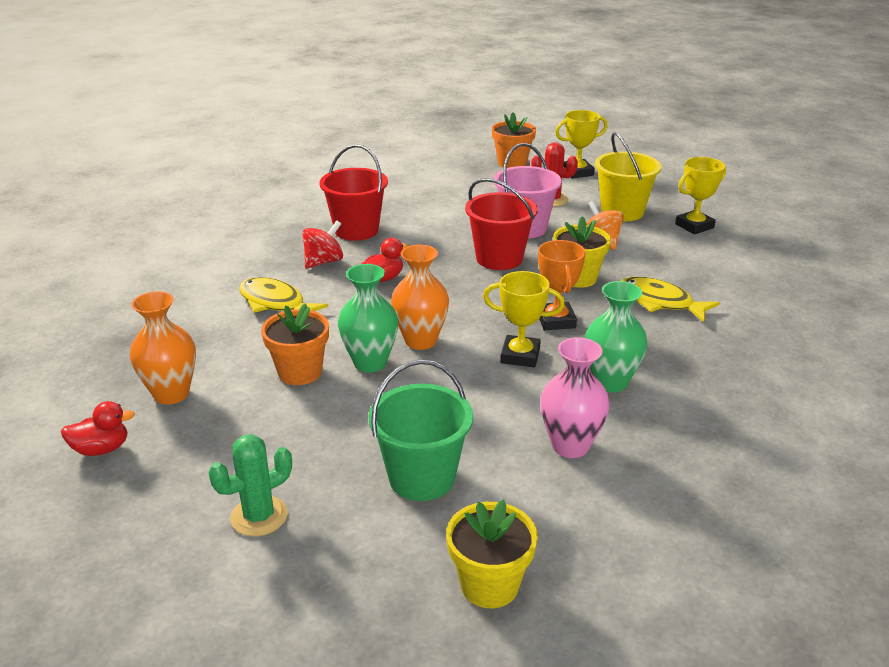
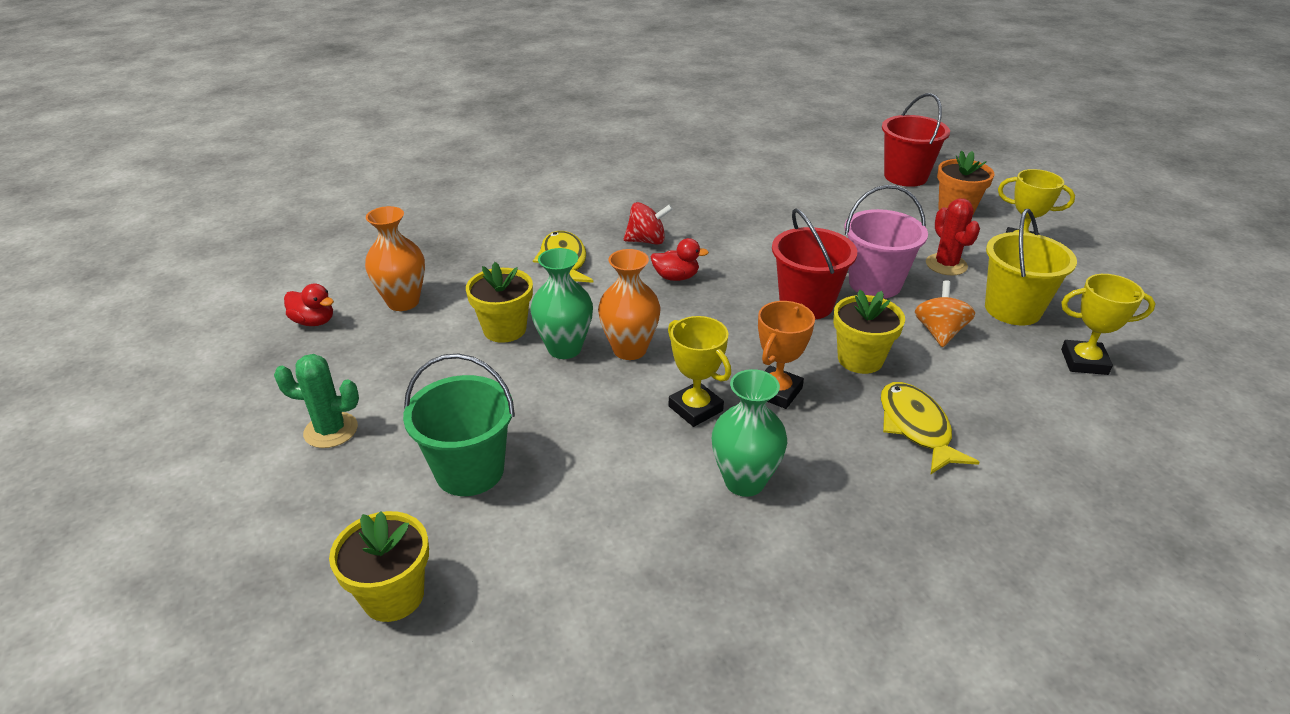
camera: 40 degrees right, 5 degrees up
orange flower pot [261,303,329,385] -> yellow flower pot [466,262,533,343]
red bucket [319,144,388,241] -> red bucket moved to [882,93,950,187]
pink vase [540,337,610,458] -> none

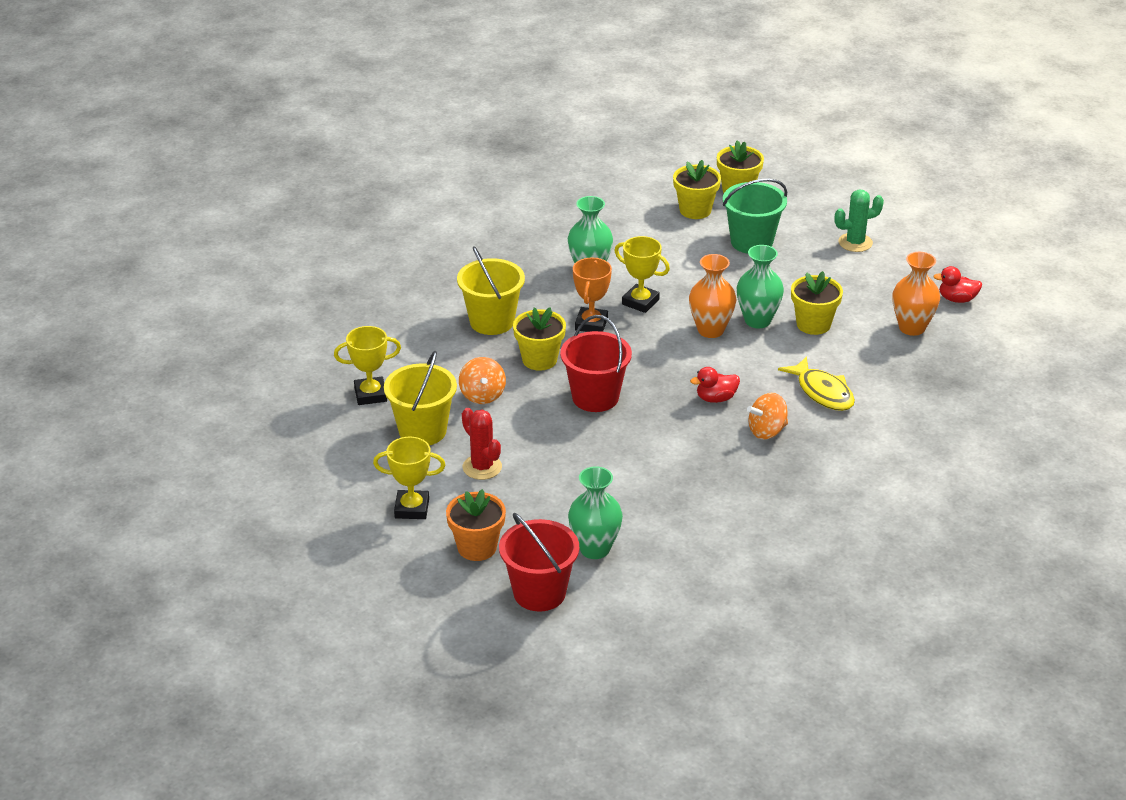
camera: 160 degrees right, 0 degrees up
red spinning top [624,202,673,245] -> orange spinning top [747,393,788,439]
pink bucket [844,185,928,298] -> none
yellow fish [881,382,980,475] -> yellow bucket [457,246,525,335]
none -> green vase [568,466,623,559]
none -> yellow flower pot [673,160,721,219]

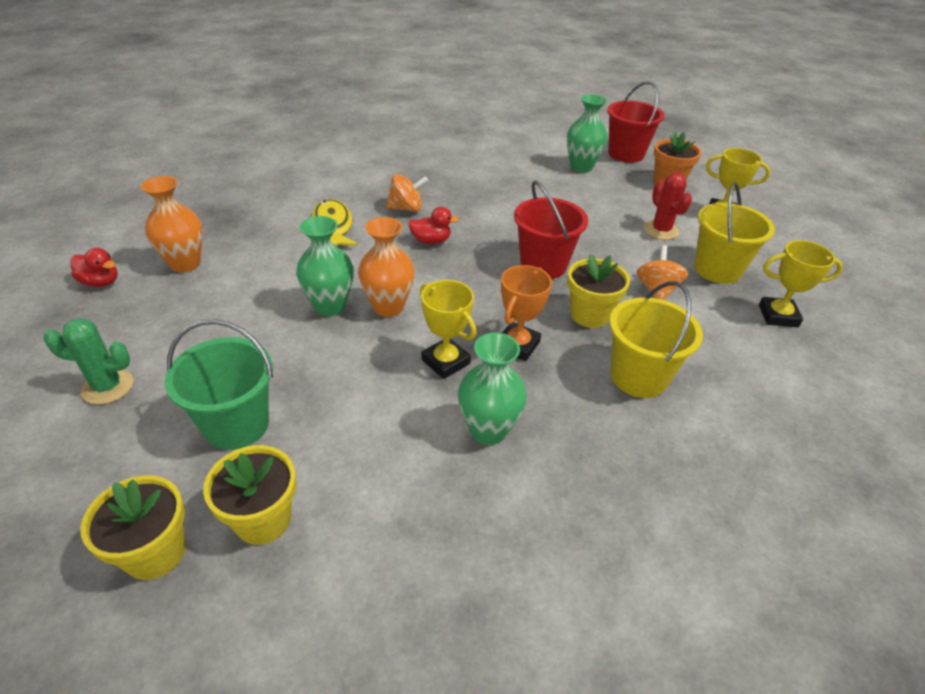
camera: 165 degrees left, 5 degrees up
yellow flower pot [791,271,843,335] -> none

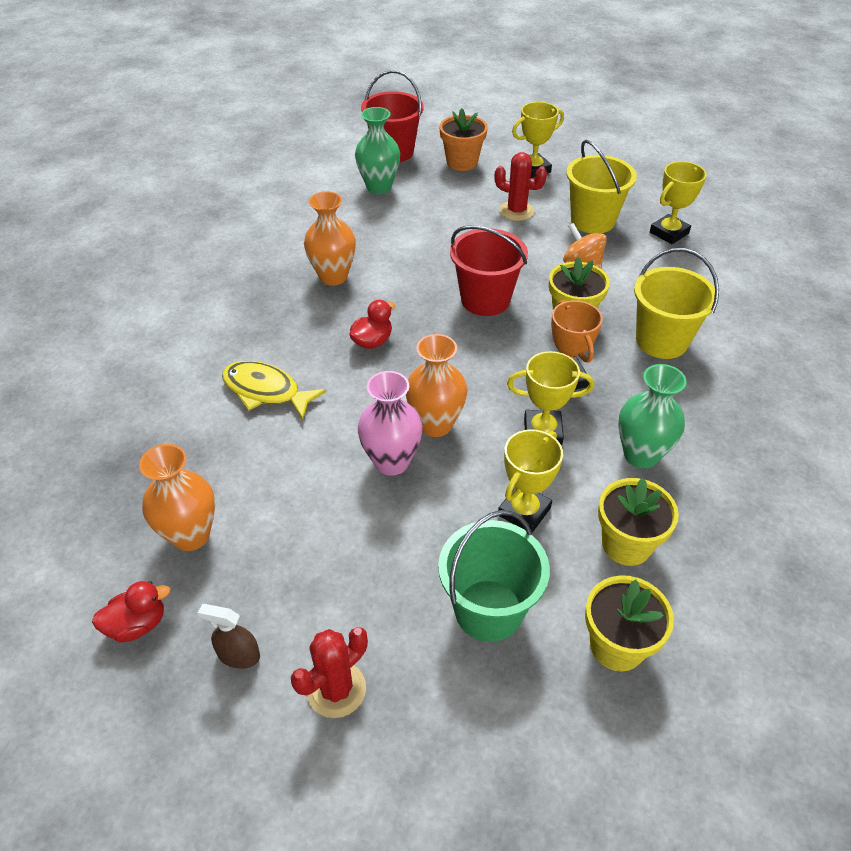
camera: 45 degrees left, 5 degrees up
green cactus [43,318,134,405] -> red cactus [291,627,368,718]
yellow flower pot [80,475,186,580] -> yellow flower pot moved to [598,478,679,566]
green vase [296,216,354,316] -> pink vase [358,371,423,476]
orange spinning top [386,174,428,212] -> none
none -> brown spray bottle [198,604,260,669]
none -> orange vase [304,191,356,286]
none -> yellow trophy [498,429,563,533]

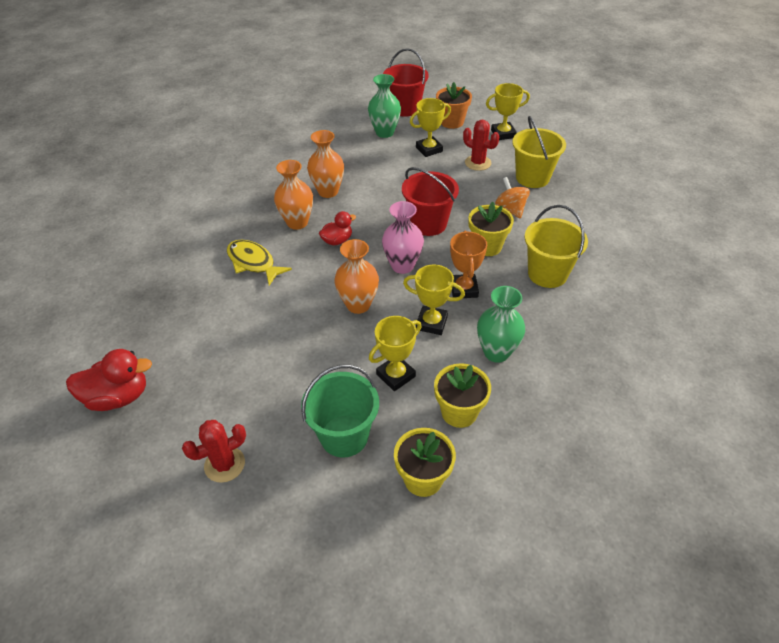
camera: 15 degrees right, 0 degrees up
red duck [92,581,170,643] -> red duck [66,349,152,411], size x1.62
orange vase [139,444,215,551] -> orange vase moved to [274,160,313,230]
brown spray bottle [198,604,260,669] -> none
pink vase [358,371,423,476] -> pink vase moved to [382,201,424,274]
yellow trophy [650,161,707,244] -> yellow trophy moved to [410,98,451,157]

